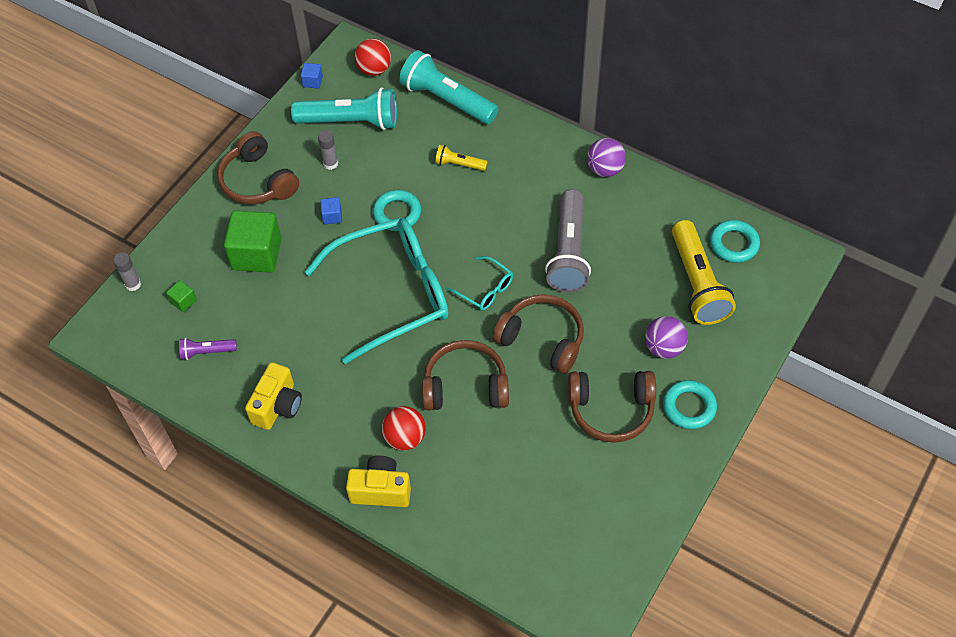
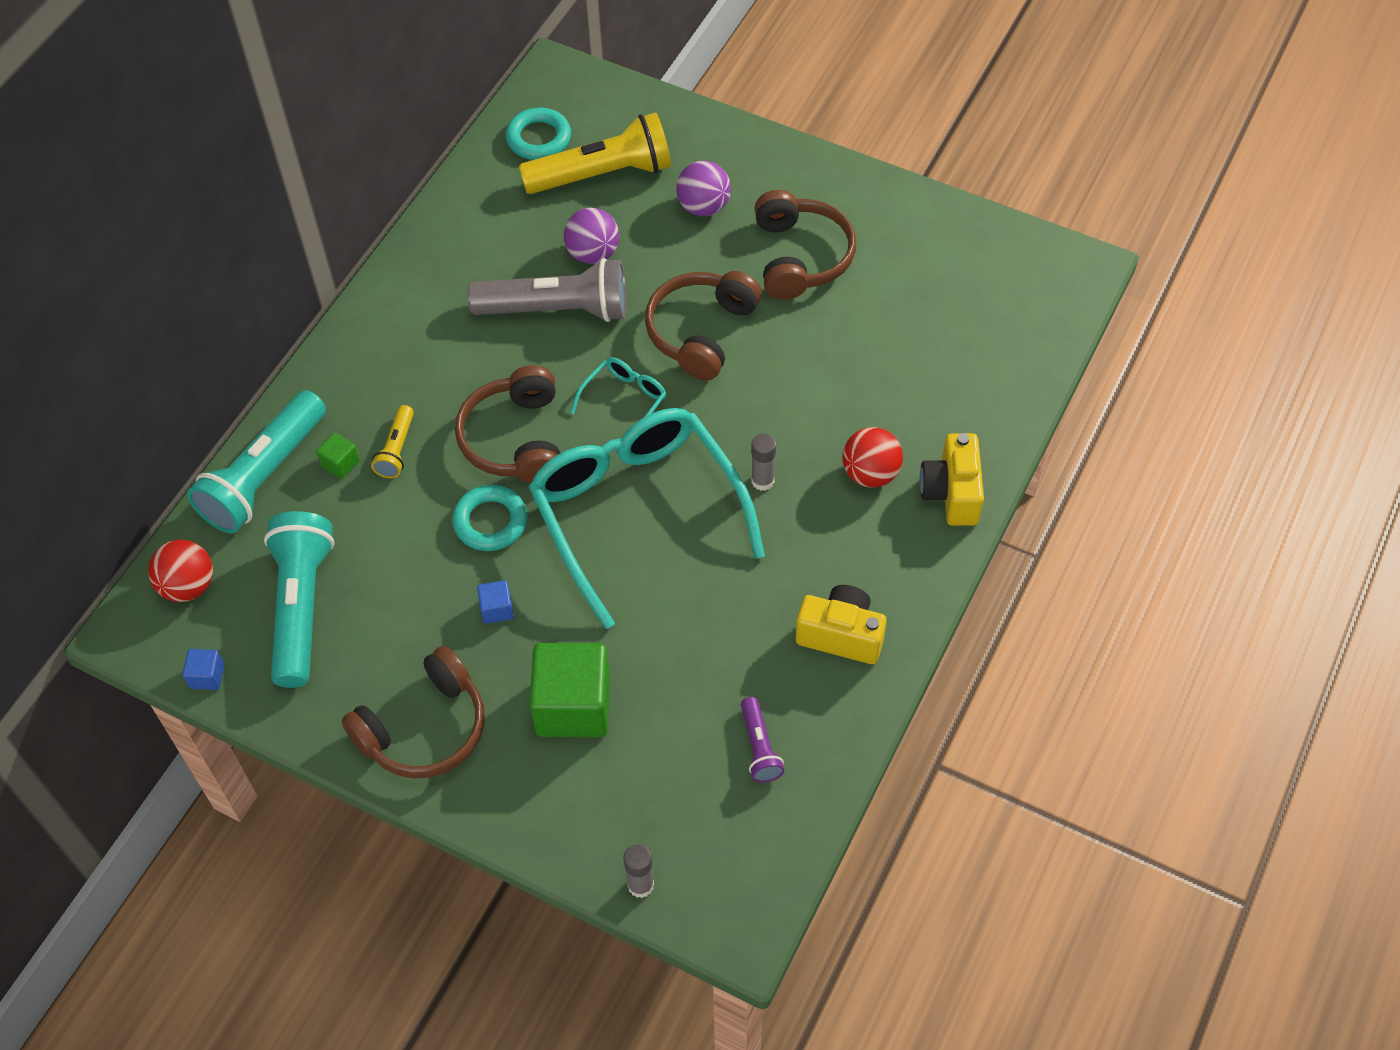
camera: 95 degrees left, 0 degrees up
green cube [166,280,197,312] -> green cube moved to [316,433,360,479]
grey glue stick [318,130,338,170] -> grey glue stick moved to [751,433,776,491]
brown headphones [422,340,509,411] -> brown headphones moved to [455,365,560,483]
purple ball [587,138,626,177] -> purple ball moved to [564,208,619,264]
turquoise ring [663,380,717,429] -> none

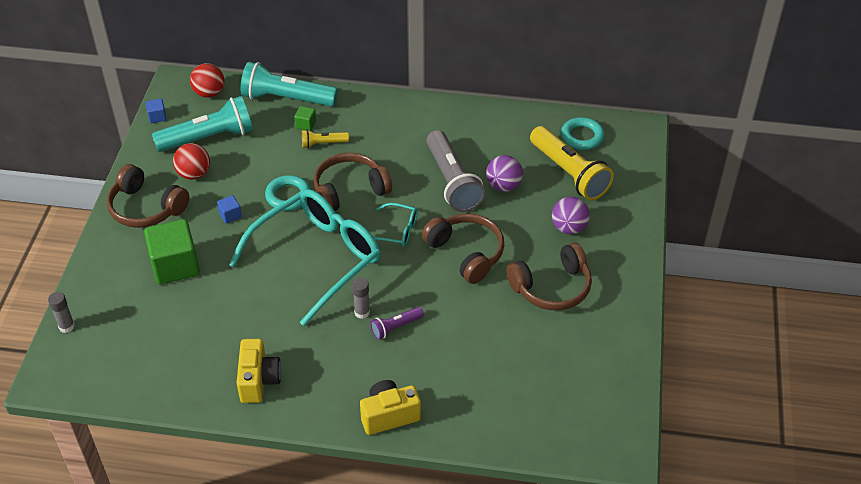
camera: 70 degrees right, 10 degrees down
brown headphones [645,271,762,380] -> brown headphones turned 45 degrees clockwise [422,213,504,284]
purple flashlight [741,697,785,783] -> purple flashlight moved to [370,307,424,340]
red ball [842,427,903,488] -> red ball moved to [173,143,210,180]

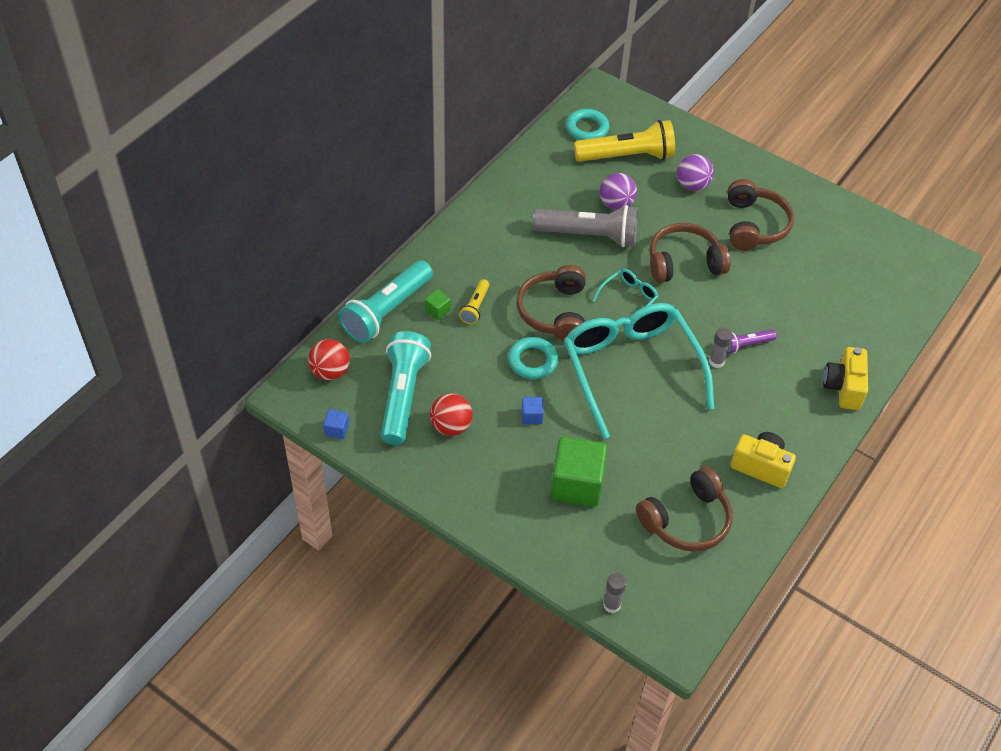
camera: 65 degrees left, 5 degrees up
brown headphones [107,164,189,228] -> brown headphones moved to [636,467,733,552]
purple flashlight [370,307,424,340] -> purple flashlight turned 75 degrees clockwise [727,329,777,353]

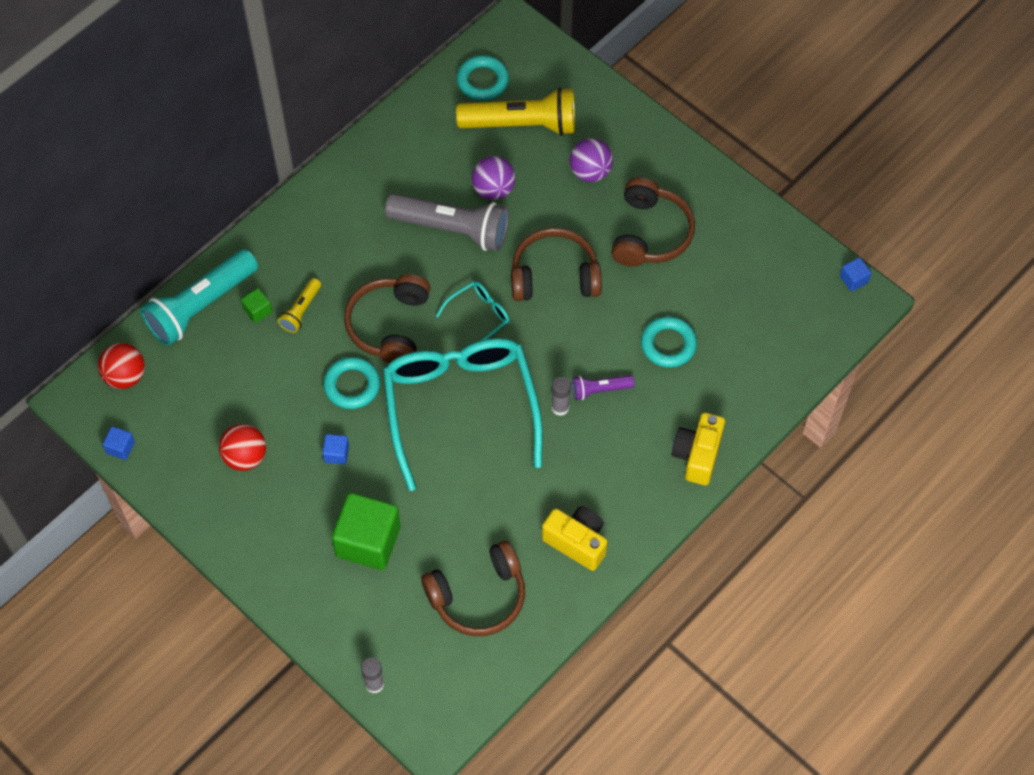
camera: 10 degrees right, 10 degrees up
turquoise flashlight [381,331,431,445] -> none
none -> turquoise ring [641,316,697,368]
none -> blue cube [840,257,871,291]

